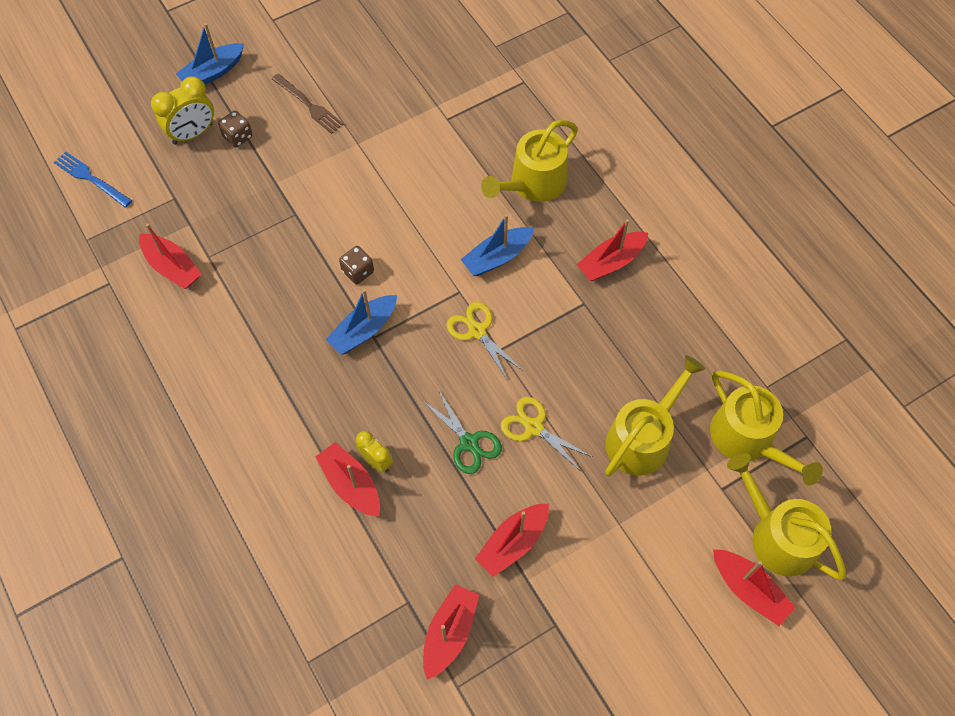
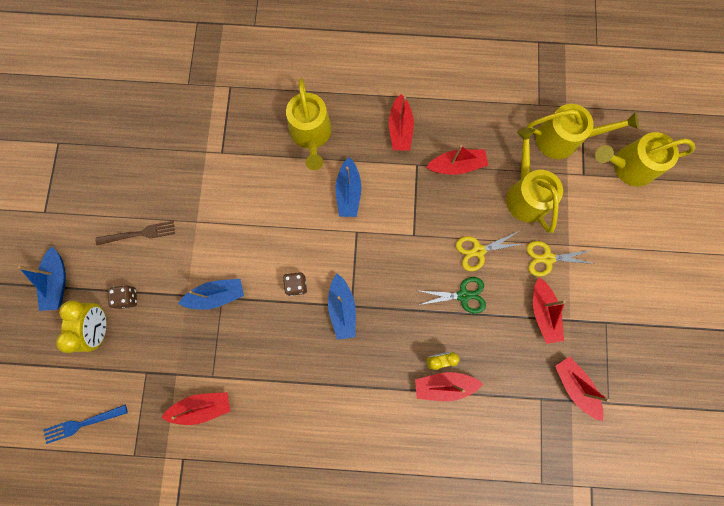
camera: 55 degrees left, 15 degrees up
yellow scissors [446,302,522,381] -> yellow scissors moved to [527,241,595,276]
red boat [713,549,796,626] -> red boat moved to [426,145,488,175]
none -> blue boat [178,279,244,310]

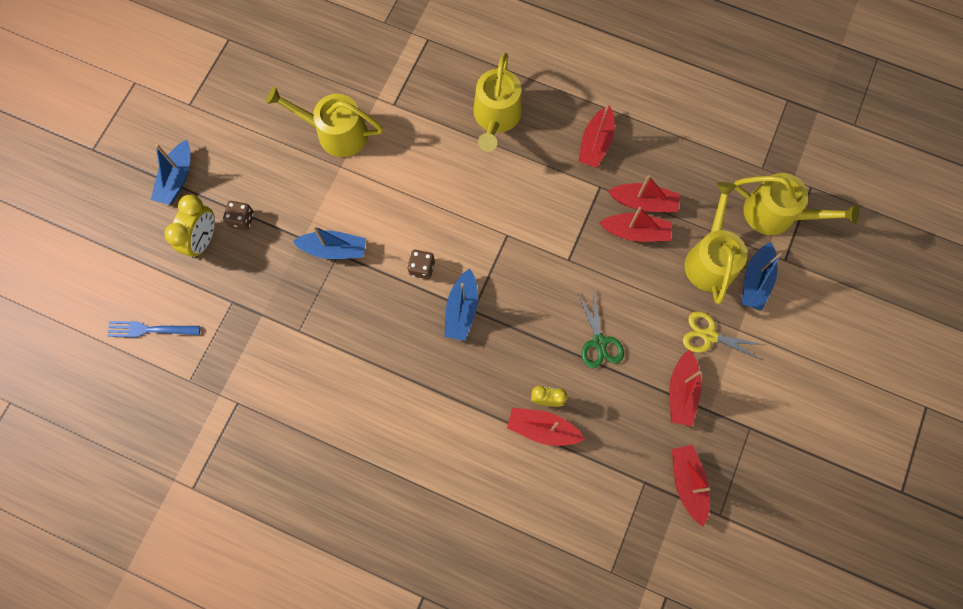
camera: 20 degrees right, 5 degrees down
brown fork [96,221,175,245] -> none
red boat [161,392,231,425] -> red boat moved to [599,207,672,242]
blue boat [336,157,361,217] -> blue boat moved to [742,242,782,311]
green scissors [419,277,486,314] -> green scissors turned 60 degrees clockwise [578,292,624,368]
yellow scissors [456,231,522,271] -> none
yellow watering can [595,132,695,186] -> yellow watering can moved to [266,86,383,157]

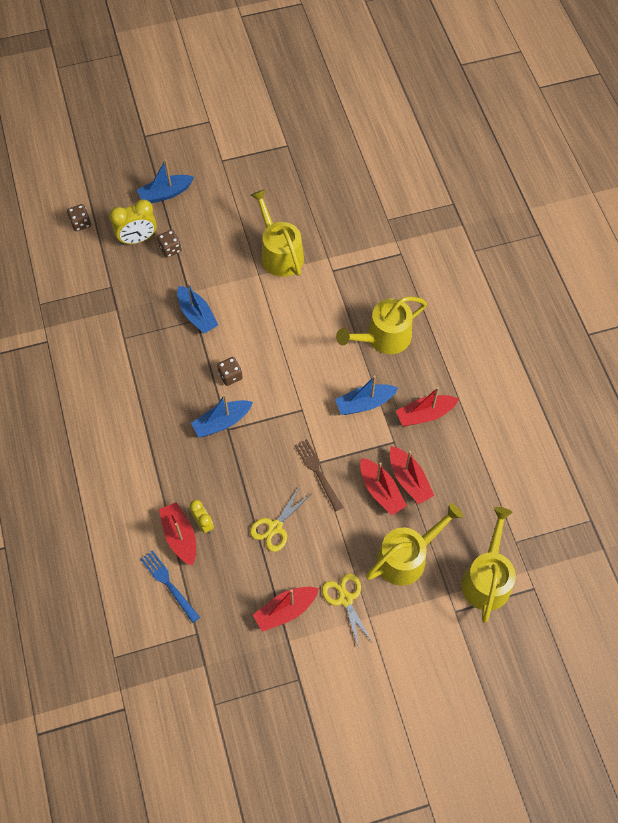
camera: 50 degrees right, 10 degrees down
blue fork [107,321,200,338] -> blue fork moved to [140,550,200,623]
green scissors [578,292,624,368] -> yellow scissors [250,487,311,552]
red boat [672,445,710,527] -> none
yellow watering can [734,173,859,235] -> yellow watering can turned 150 degrees counterclockwise [461,507,516,623]
blue boat [742,242,782,311] -> blue boat moved to [335,376,398,415]
none -> brown dice [67,204,91,231]
none -> brown fork [294,439,343,511]

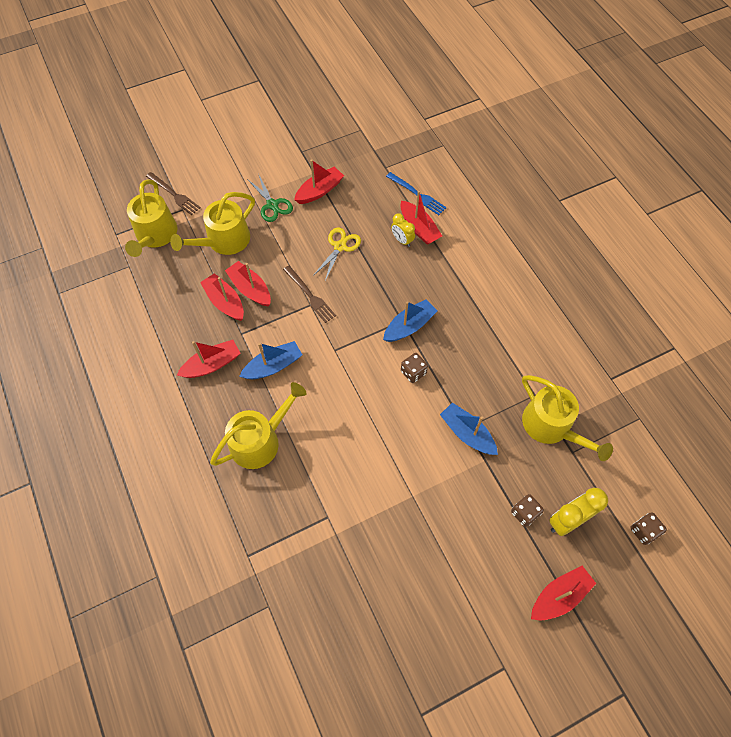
camera: 170 degrees right, 0 degrees up
blue boat [137,159,194,203] -> red boat [531,566,596,620]
yellow watering can [251,189,304,277] -> yellow watering can moved to [522,375,613,461]
yellow scissors [322,573,373,649] -> green scissors [247,175,293,222]
none -> brown fork [146,172,200,215]

